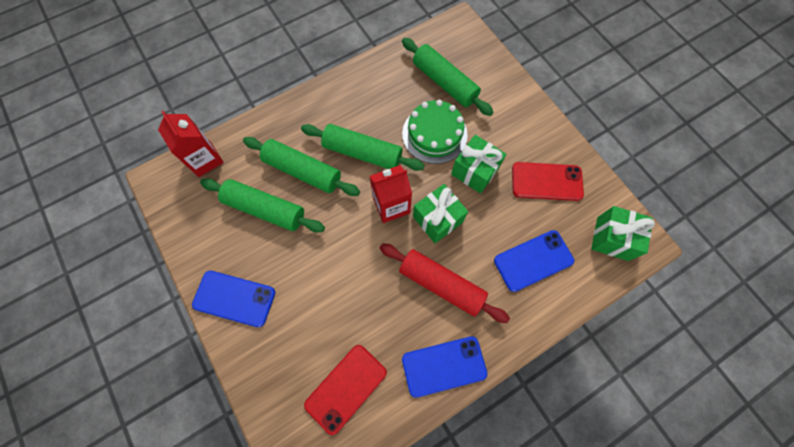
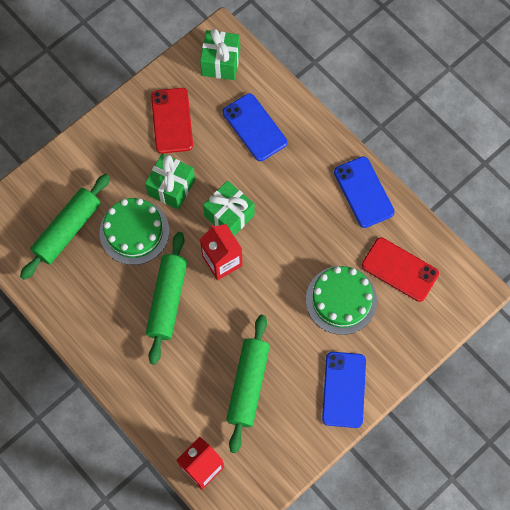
camera: 100 degrees left, 0 degrees up
green rolling pin [243,137,360,196] -> none
red rolling pin [380,243,510,323] -> none
none -> green cake [306,266,377,335]

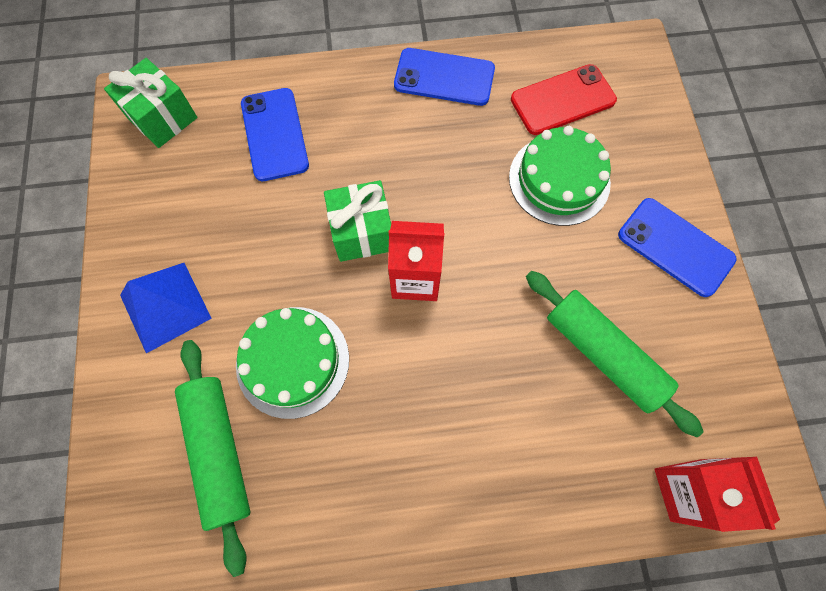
camera: 55 degrees left, 0 degrees up
green gift [145,153,195,210] -> none
green rolling pin [146,232,187,365] -> none
red phone [151,88,193,153] -> none
blue phone [223,93,287,161] -> blue phone turned 75 degrees clockwise [241,88,309,181]
none -> blue pyramid [120,263,212,353]

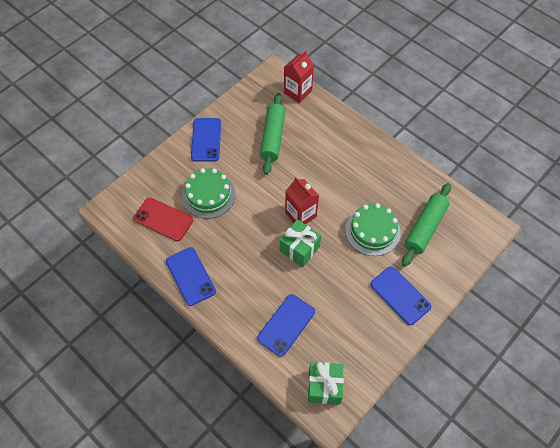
camera: 130 degrees left, 10 degrees down
blue pyramid [120,263,212,353] -> blue phone [370,266,431,325]

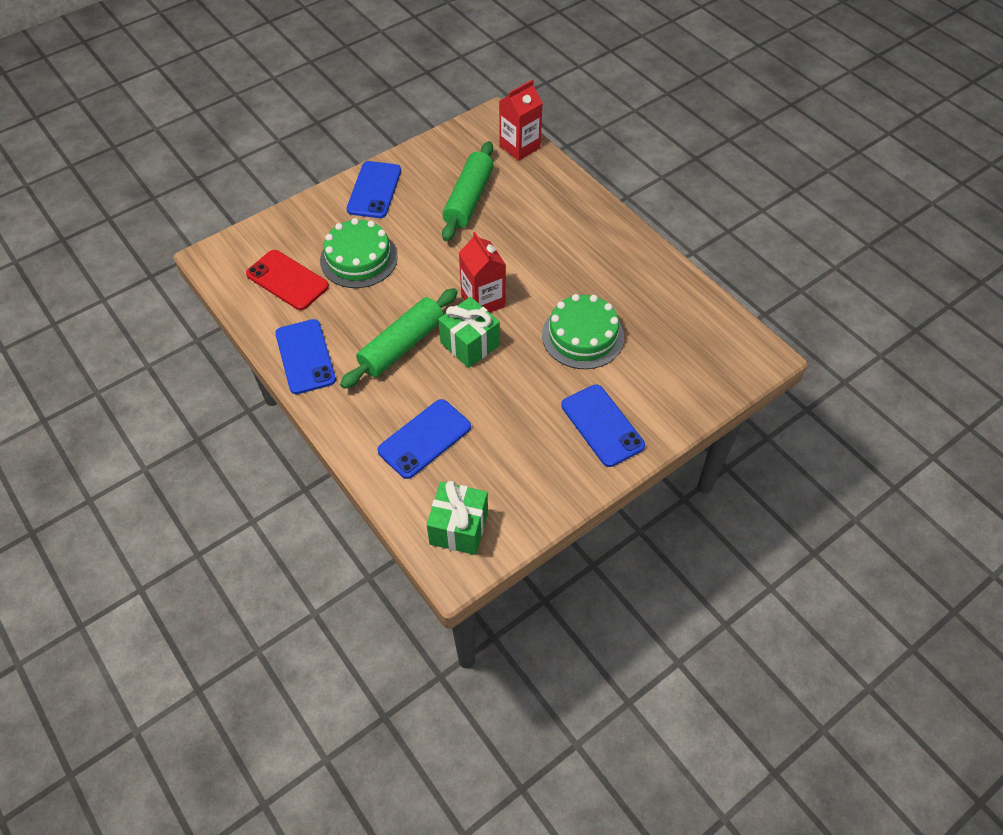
camera: 10 degrees right, 5 degrees down
green rolling pin [402,183,451,267] -> green rolling pin moved to [340,288,458,389]

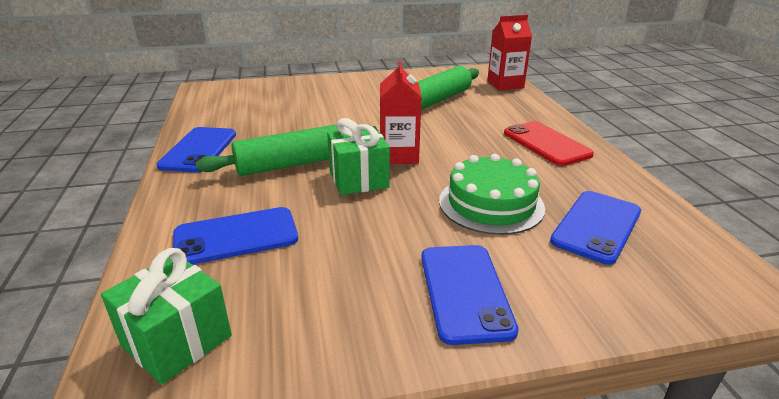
camera: 25 degrees right, 25 degrees down
red phone [246,250,329,310] -> red phone moved to [504,121,594,166]
green cake [320,218,398,288] -> none
blue phone [347,161,401,218] -> blue phone moved to [550,191,641,265]

